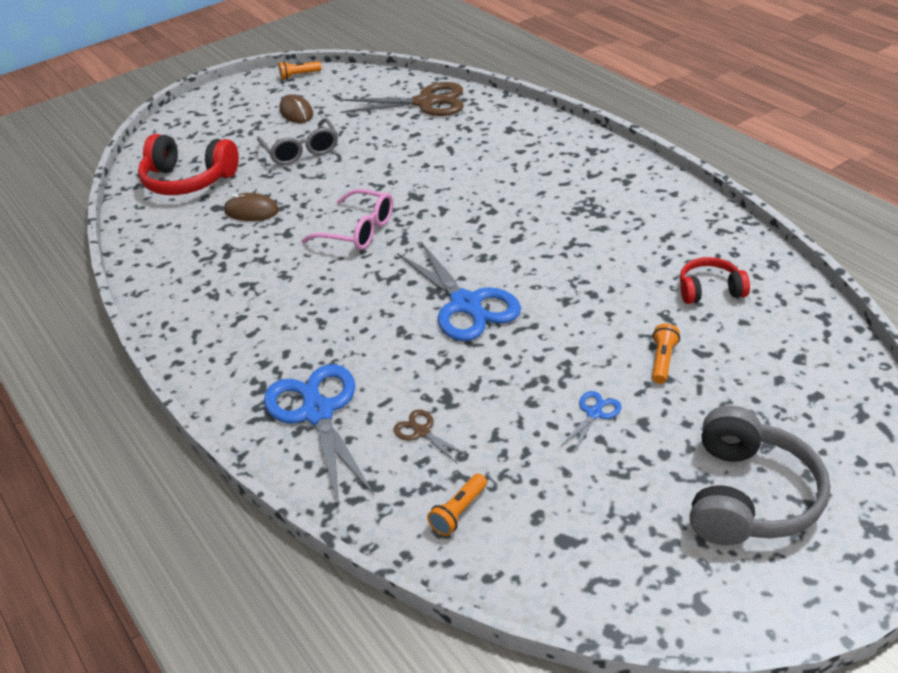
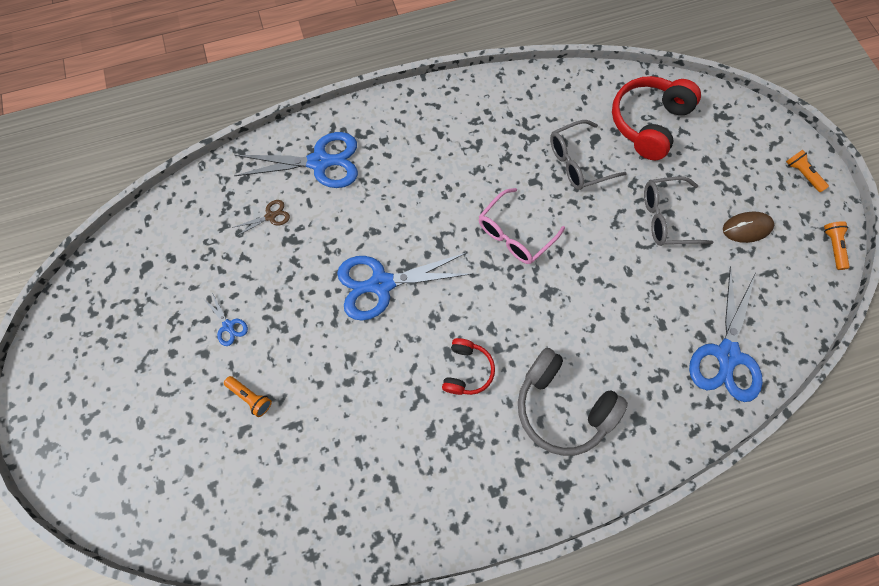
camera: 105 degrees right, 30 degrees up
brown mouse [224,193,279,221] -> grey glasses [550,120,627,190]
brown scissors [340,82,464,116] -> blue scissors [689,266,763,402]
orange flashlight [427,473,487,536] -> orange flashlight moved to [786,150,829,192]
red headphones [680,257,750,304] -> red headphones moved to [442,338,495,395]
grey headphones [690,405,830,545] -> grey headphones moved to [518,347,628,456]

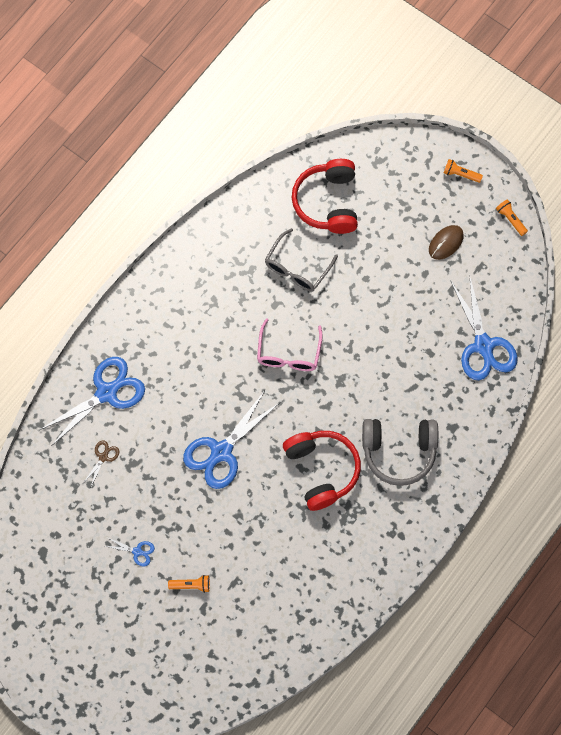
camera: 35 degrees left, 0 degrees up
red headphones [442,338,495,395] -> red headphones [283,431,361,511], size x1.76
grey glasses [644,177,714,246] -> none

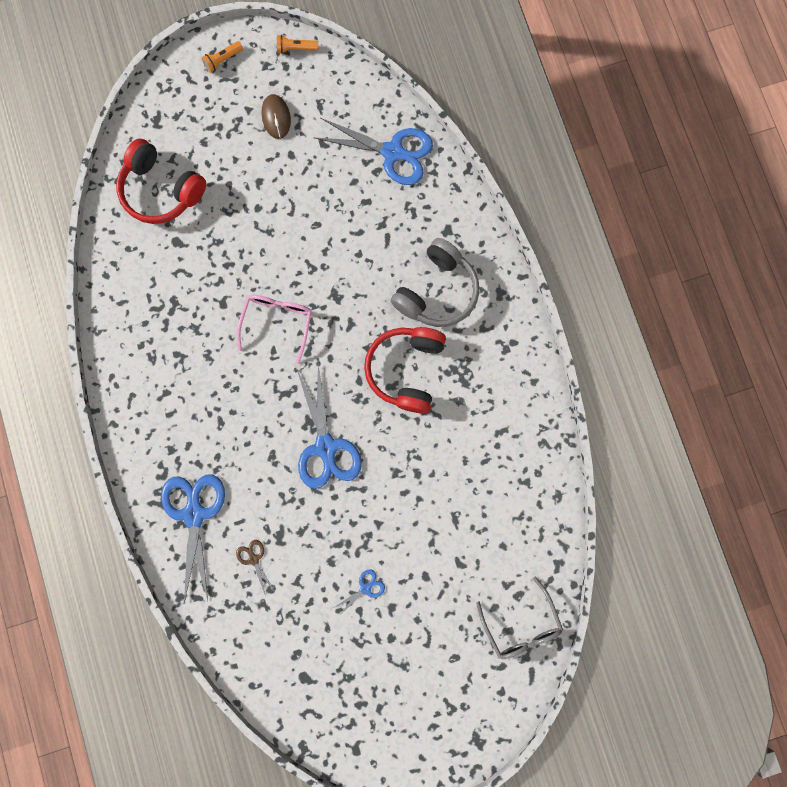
camera: 55 degrees left, 10 degrees up
orange flashlight [168,575,210,593] -> none
pink glasses [257,318,323,371] -> pink glasses turned 120 degrees counterclockwise [237,295,312,364]
grey glasses [265,228,338,292] -> grey glasses moved to [476,577,563,659]
red headphones [283,431,361,511] -> red headphones turned 90 degrees counterclockwise [364,327,446,414]

